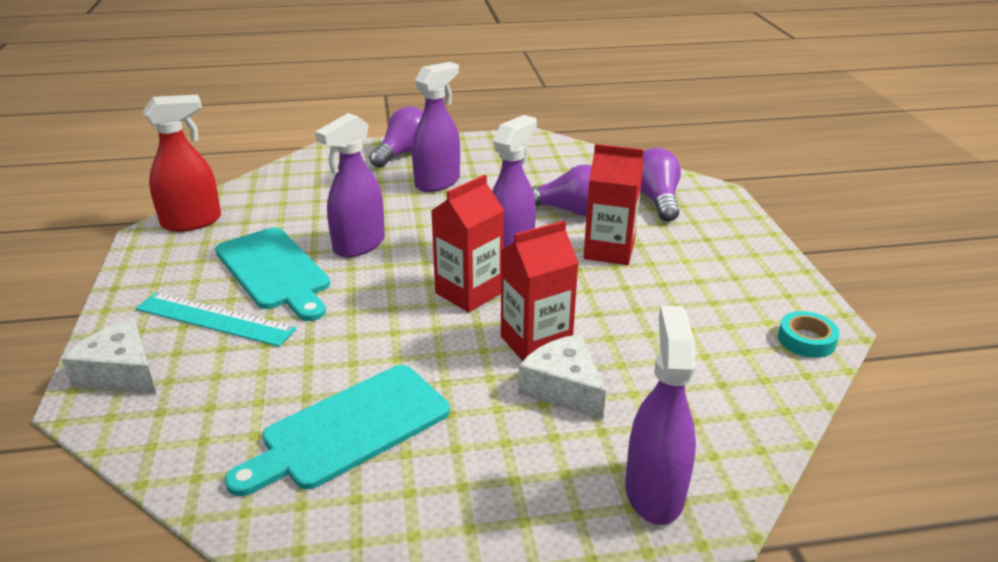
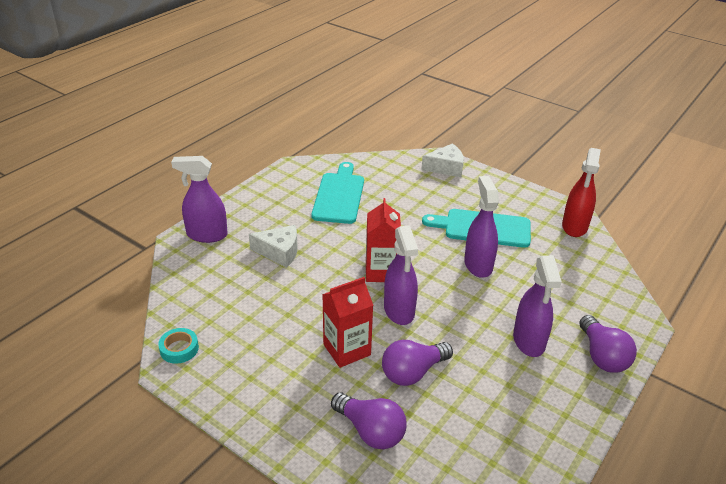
camera: 135 degrees right, 5 degrees up
turquoise ruler [135,292,297,347] -> none
red carton [501,220,579,361] -> none
purple spray bottle [625,305,696,525] -> purple spray bottle turned 135 degrees clockwise [171,156,228,243]

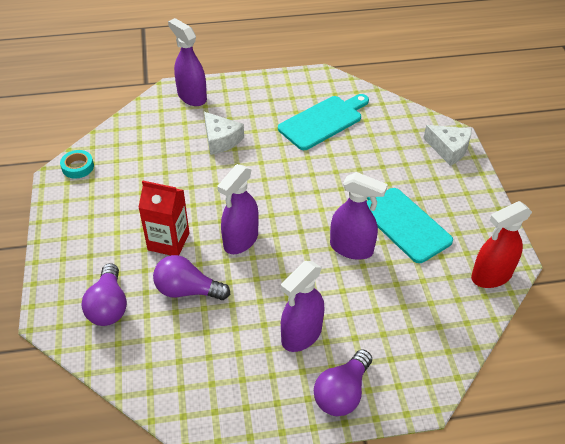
camera: 45 degrees right, 10 degrees up
red carton [366,198,401,282] -> none
purple spray bottle [464,176,499,278] -> purple spray bottle turned 75 degrees clockwise [330,172,388,260]

